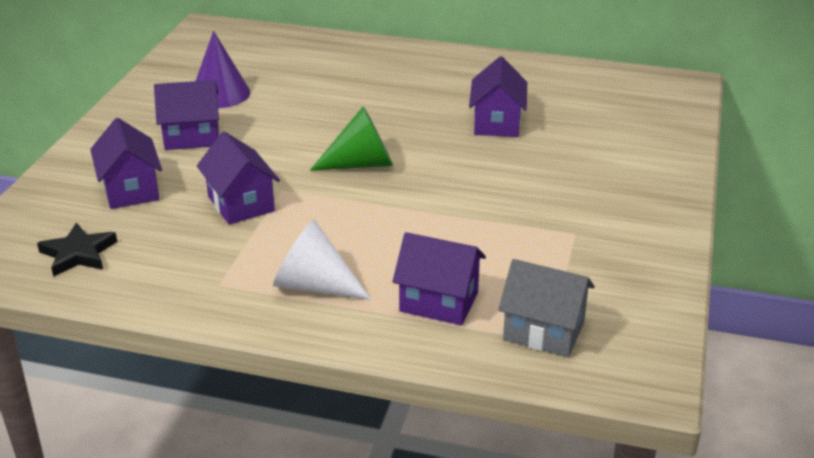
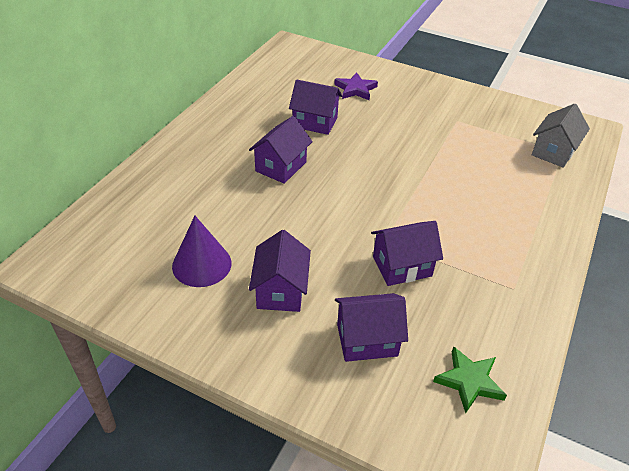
camera: 80 degrees left, 10 degrees up
black star [37,223,117,277] -> green star [433,346,507,414]
white cone [273,219,371,300] -> none
green cone [310,106,393,171] -> none
purple house [392,232,486,325] -> purple house moved to [249,116,313,184]
none -> purple star [334,72,378,101]

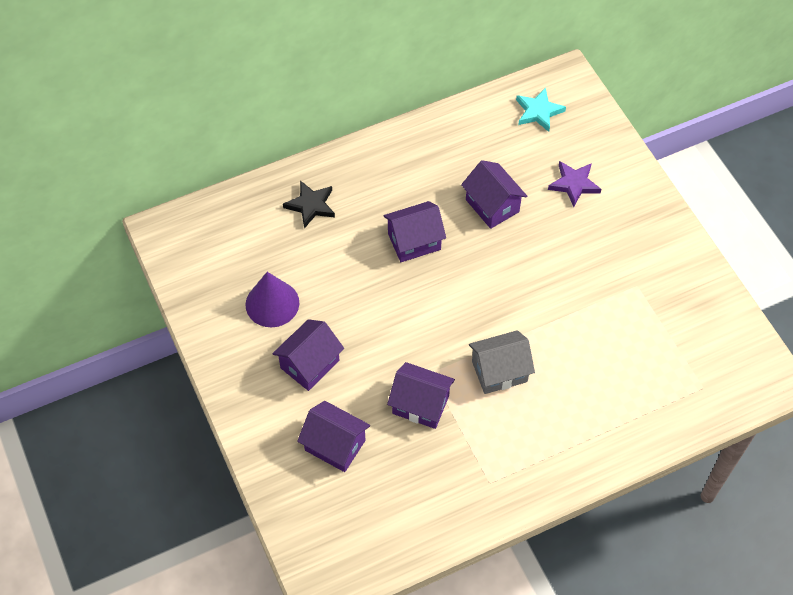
camera: 40 degrees right, 15 degrees up
green star [433,346,507,414] -> none
grey house [532,104,590,168] -> grey house moved to [469,330,535,394]
none -> black star [283,180,335,229]
none -> turquoise star [516,87,566,132]

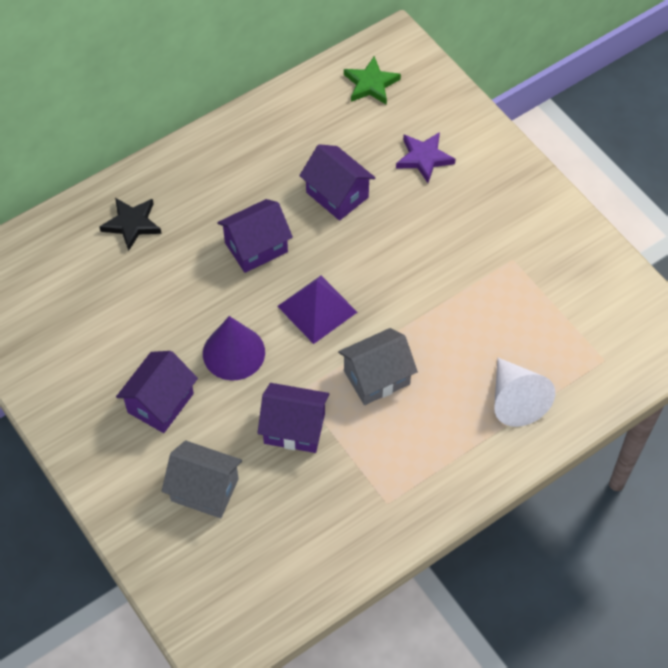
camera: 10 degrees left, 0 degrees up
purple cone [246,272,299,327] -> purple cone moved to [203,316,265,381]
purple house [297,401,370,472] -> grey house [162,441,242,518]
turquoise star [516,87,566,132] -> green star [344,56,401,105]
none -> purple pyramid [277,276,357,344]
none -> white cone [494,358,555,427]

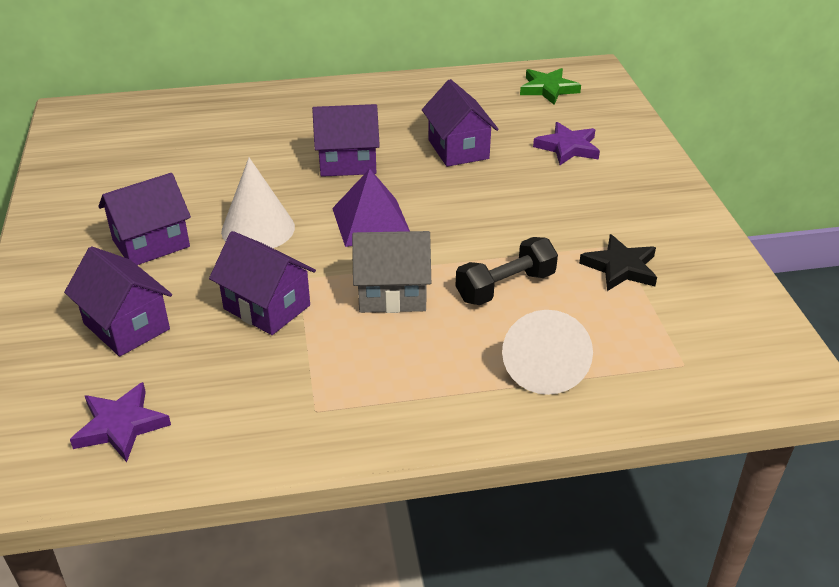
camera: 25 degrees right, 20 degrees down
black star [100,198,161,251] -> black star moved to [579,234,657,291]
grey house [162,441,242,518] -> purple house [64,246,172,357]
purple cone [203,316,265,381] -> white cone [221,158,295,248]
none -> purple star [70,382,171,462]
none -> black dumbbell [456,237,558,305]

